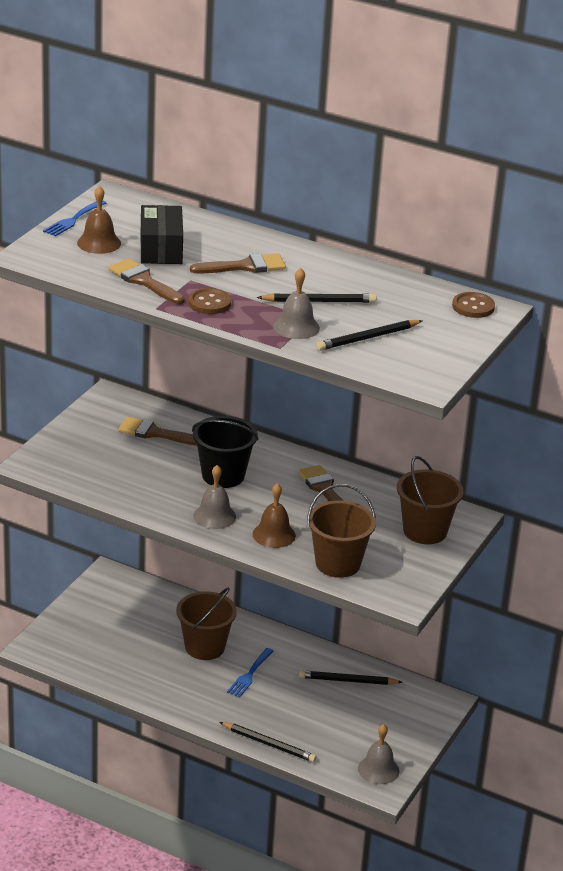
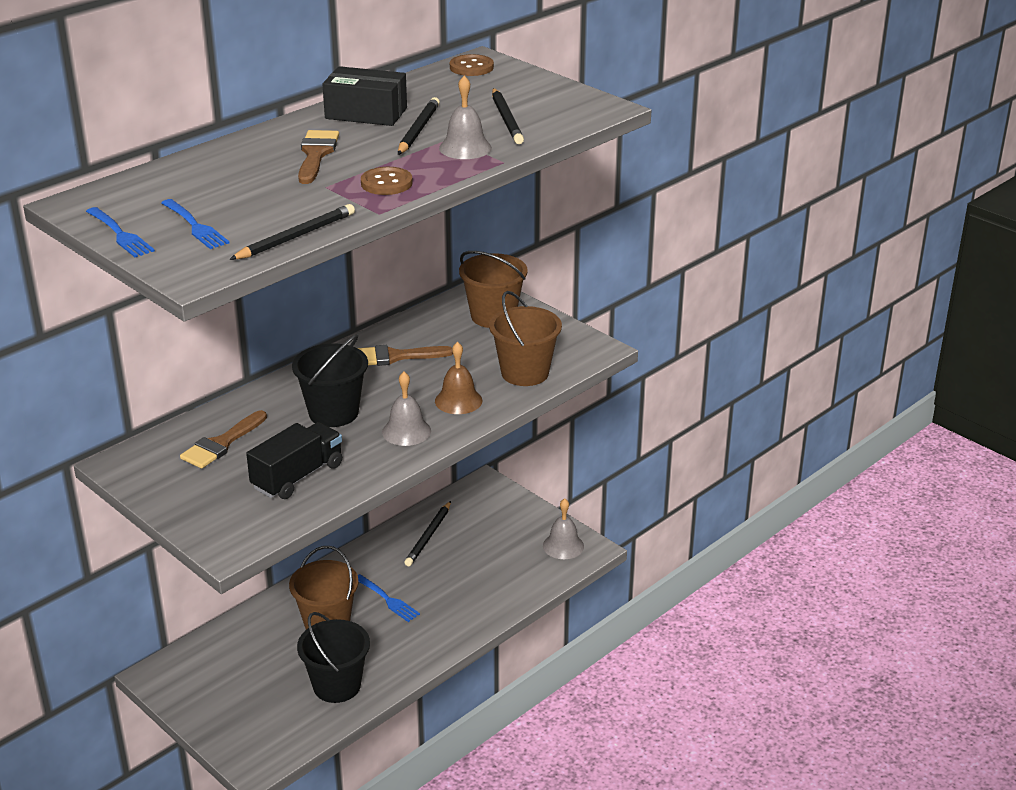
camera: 70 degrees left, 0 degrees up
brown bell [77,186,121,254] -> blue fork [161,199,230,249]
brown brush [108,258,185,304] -> none
black box [141,205,183,264] -> black box moved to [322,66,407,126]
black pencil [219,722,317,762] -> black pencil moved to [229,204,355,260]
none -> black truck [246,422,342,499]
none -> black bucket [297,612,370,703]

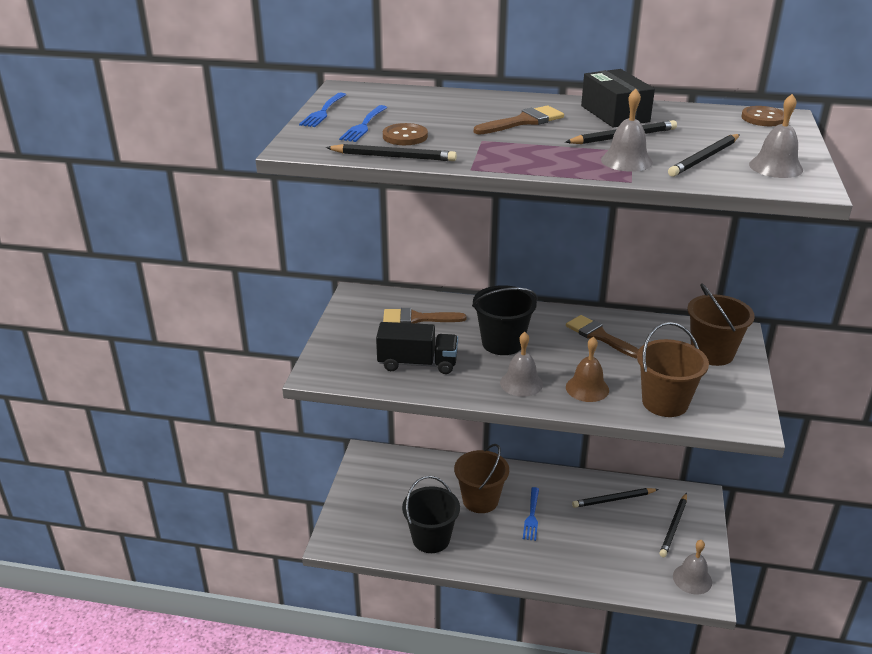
camera: 55 degrees right, 0 degrees up
brown button [361,167,413,195] -> brown button moved to [383,123,428,145]
none -> black pencil [659,493,687,557]
none -> grey bell [749,94,803,178]

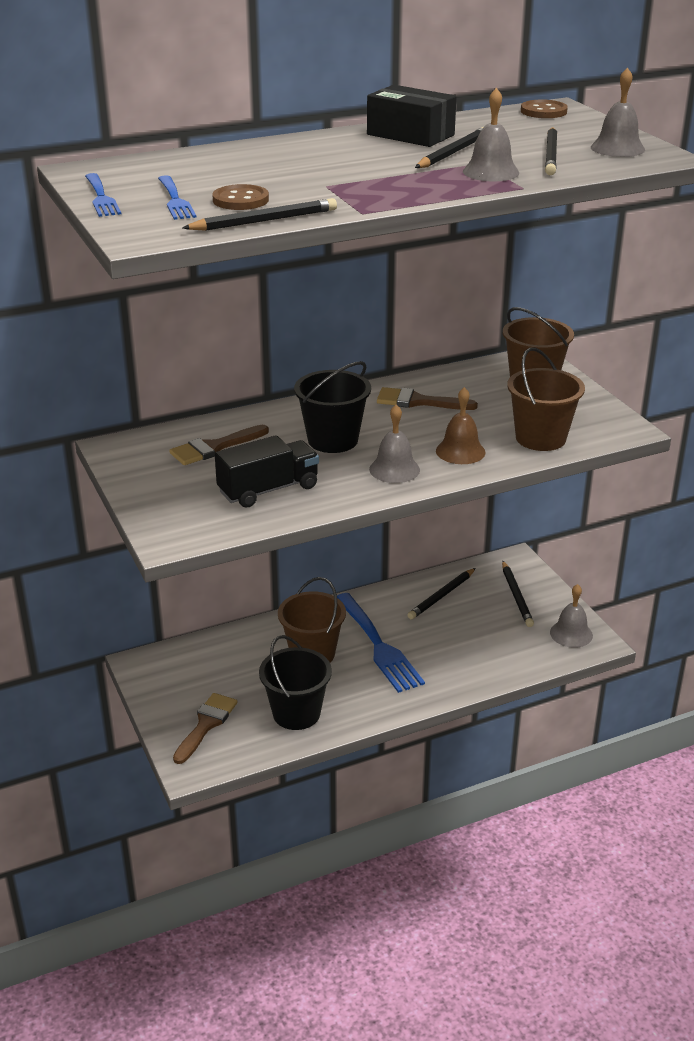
camera: 35 degrees left, 0 degrees up
brown brush [474,106,564,134] -> brown brush moved to [173,693,237,764]
blue fork [523,487,539,541] -> blue fork [337,593,425,693], size x1.84

